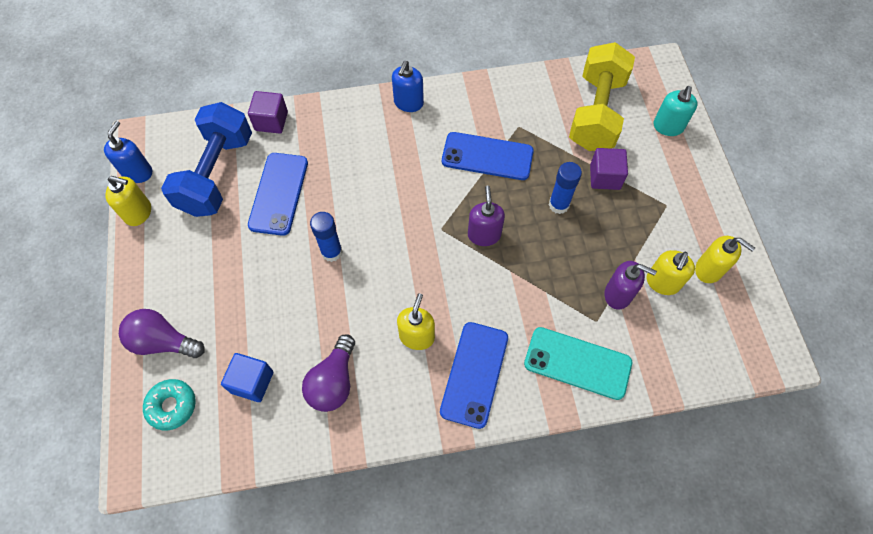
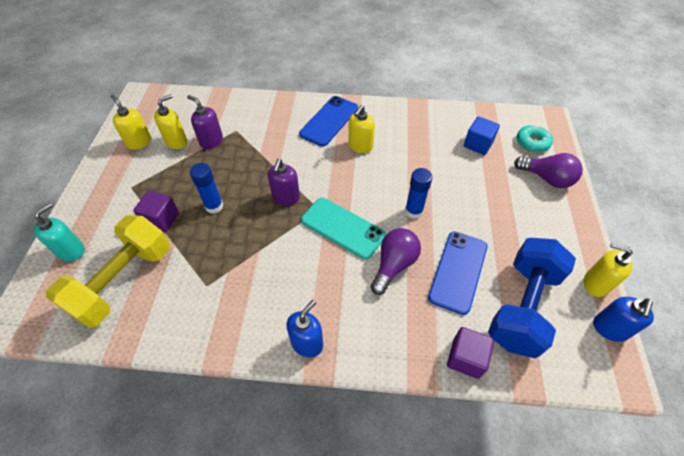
camera: 165 degrees left, 10 degrees down
purple light bulb [302,334,355,412] -> purple light bulb moved to [371,228,421,295]
blue phone [442,132,534,180] -> none
turquoise phone [524,327,632,400] -> turquoise phone moved to [301,198,386,259]

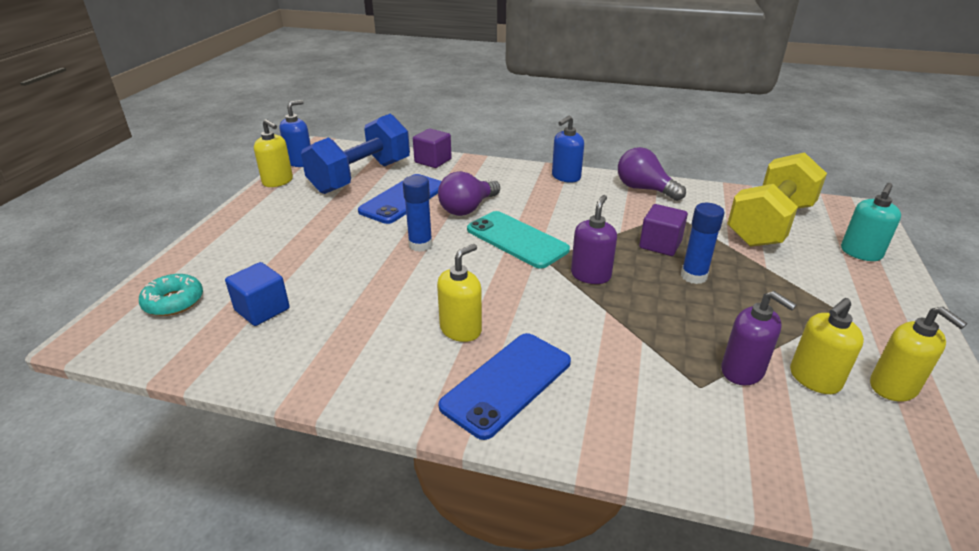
camera: 170 degrees left, 20 degrees down
purple cube [133,191,179,232] -> purple cube moved to [639,204,688,256]
purple light bulb [514,153,583,188] -> purple light bulb moved to [618,147,686,201]

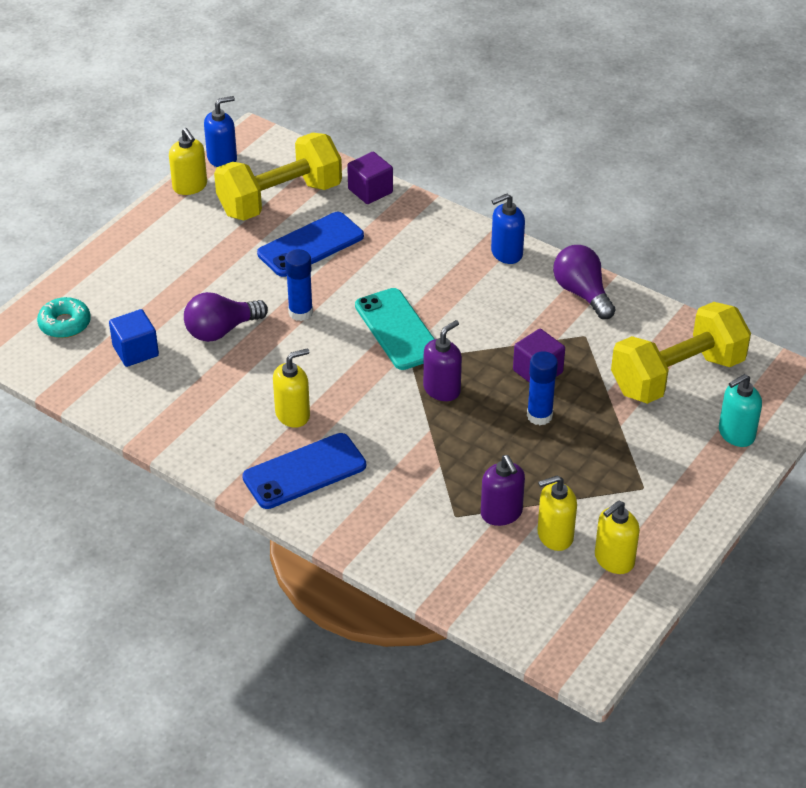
camera: 20 degrees right, 10 degrees up
blue dumbbell [301,114,410,194] -> yellow dumbbell [214,133,342,221]
purple light bulb [438,171,500,216] -> purple light bulb moved to [184,292,268,342]
yellow soap dispenser [870,306,967,402] -> yellow soap dispenser turned 60 degrees clockwise [595,501,640,574]

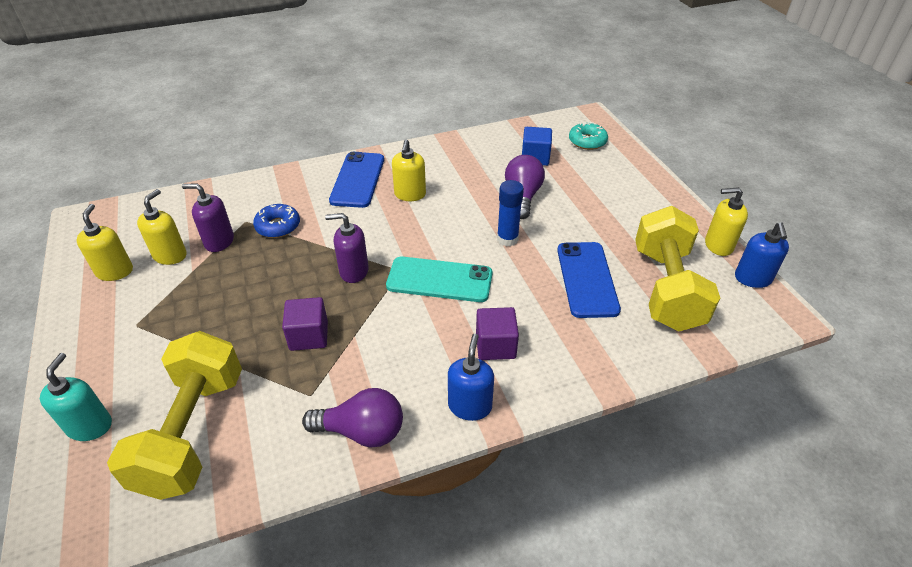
camera: 125 degrees right, 0 degrees up
purple cube [347,152,393,204] -> purple cube moved to [476,307,519,360]
purple soap dispenser [423,320,462,401] -> purple soap dispenser turned 105 degrees clockwise [325,213,369,283]
blue glue stick [527,351,558,425] -> none
none -> blue donut [253,204,300,238]

